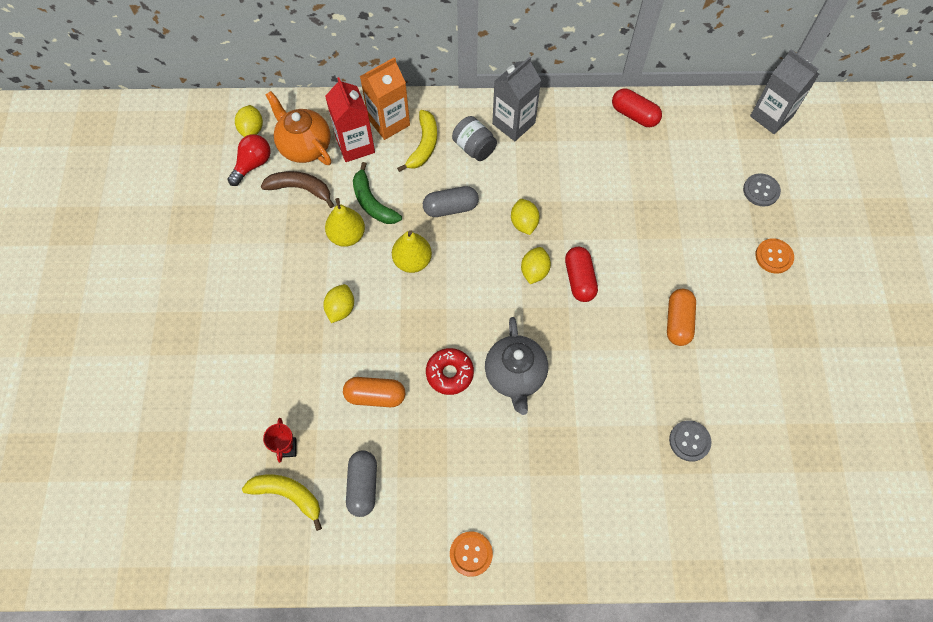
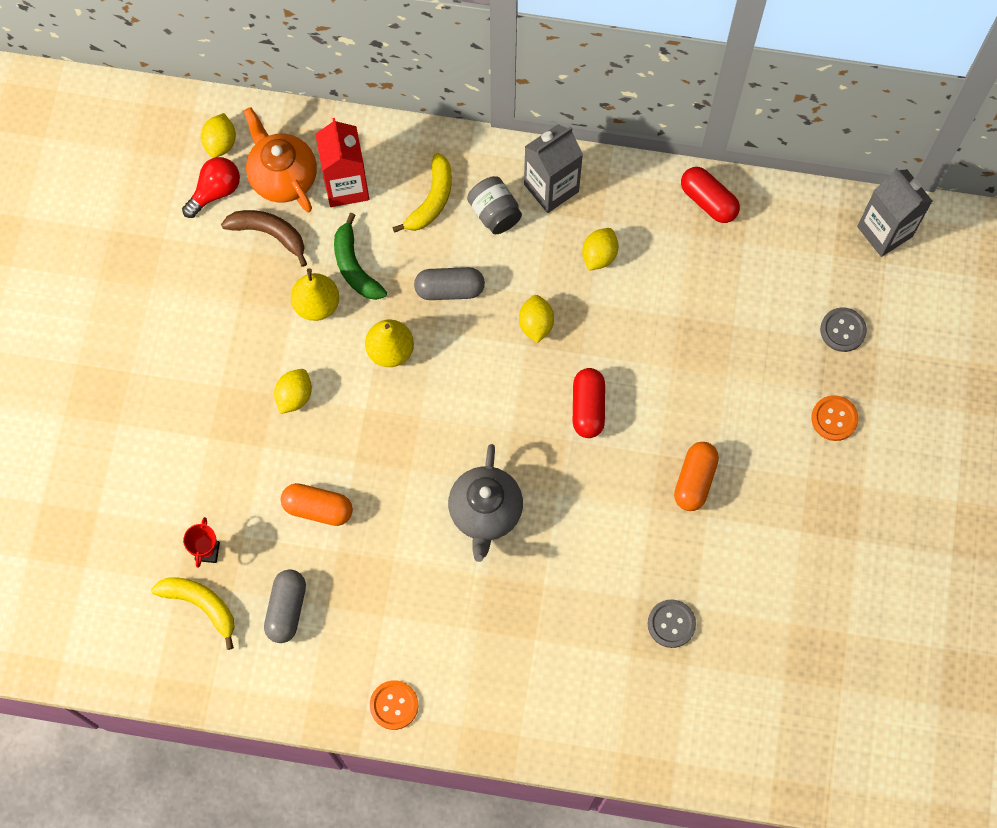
camera: 10 degrees right, 5 degrees up
orange carton [360,57,410,140] -> none
red donut [426,348,474,395] -> none
yellow lemon [521,247,551,284] -> yellow lemon moved to [582,228,618,271]

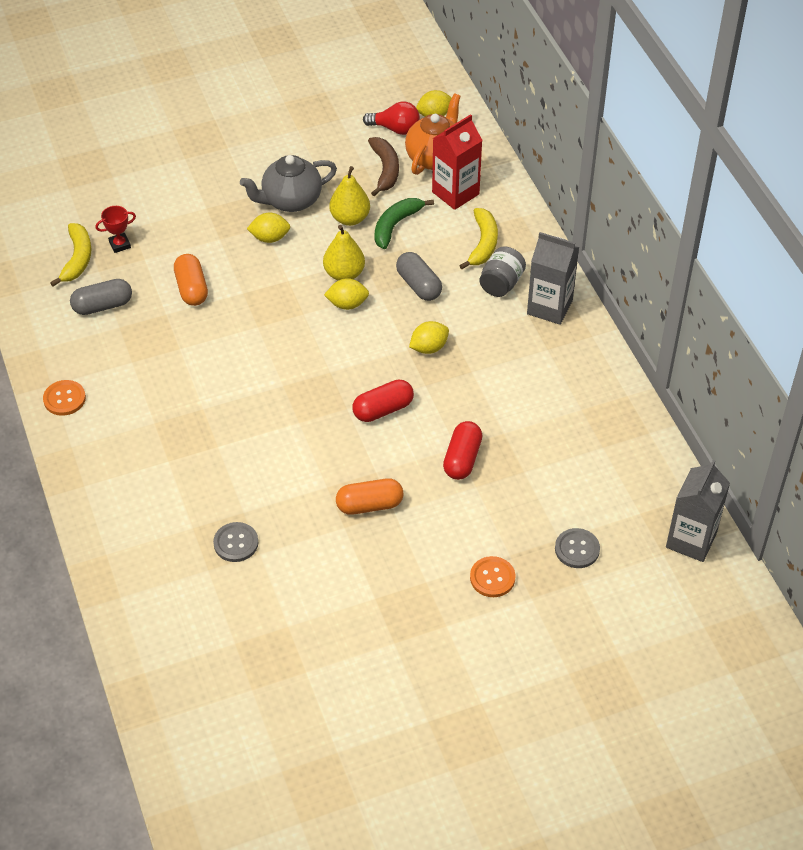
camera: 60 degrees right, 20 degrees down
yellow banana [392,153,452,233] -> yellow banana turned 75 degrees counterclockwise [459,208,498,269]
grey teapot [448,444,523,562] -> grey teapot moved to [240,155,337,212]
yellow lemon [582,228,618,271] -> yellow lemon moved to [324,278,369,310]
red capsule [681,167,740,223] -> red capsule moved to [443,421,482,480]

